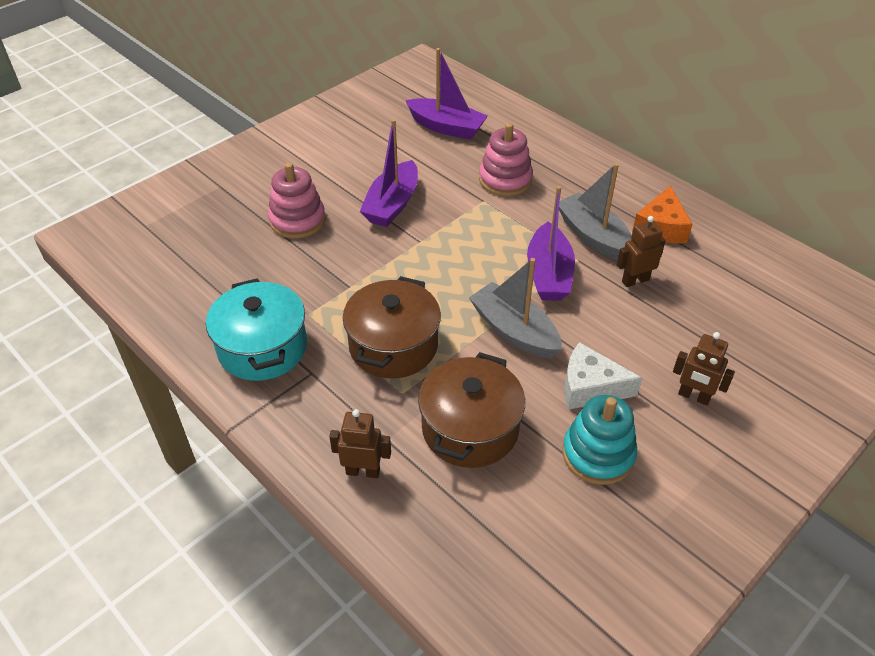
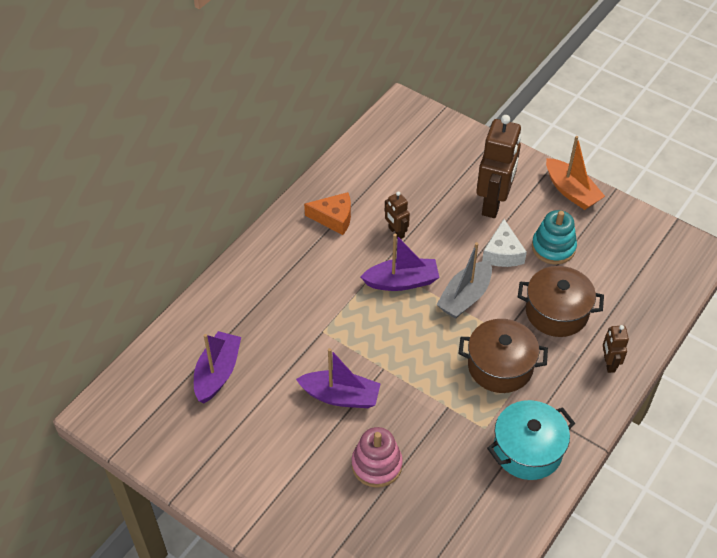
camera: 100 degrees left, 5 degrees up
pink stacking toy [479,123,533,196] -> none
grey boat [559,163,632,260] -> none
brown robot [673,332,735,406] -> brown robot [476,115,521,218], size x2.04
none -> orange boat [546,136,605,210]

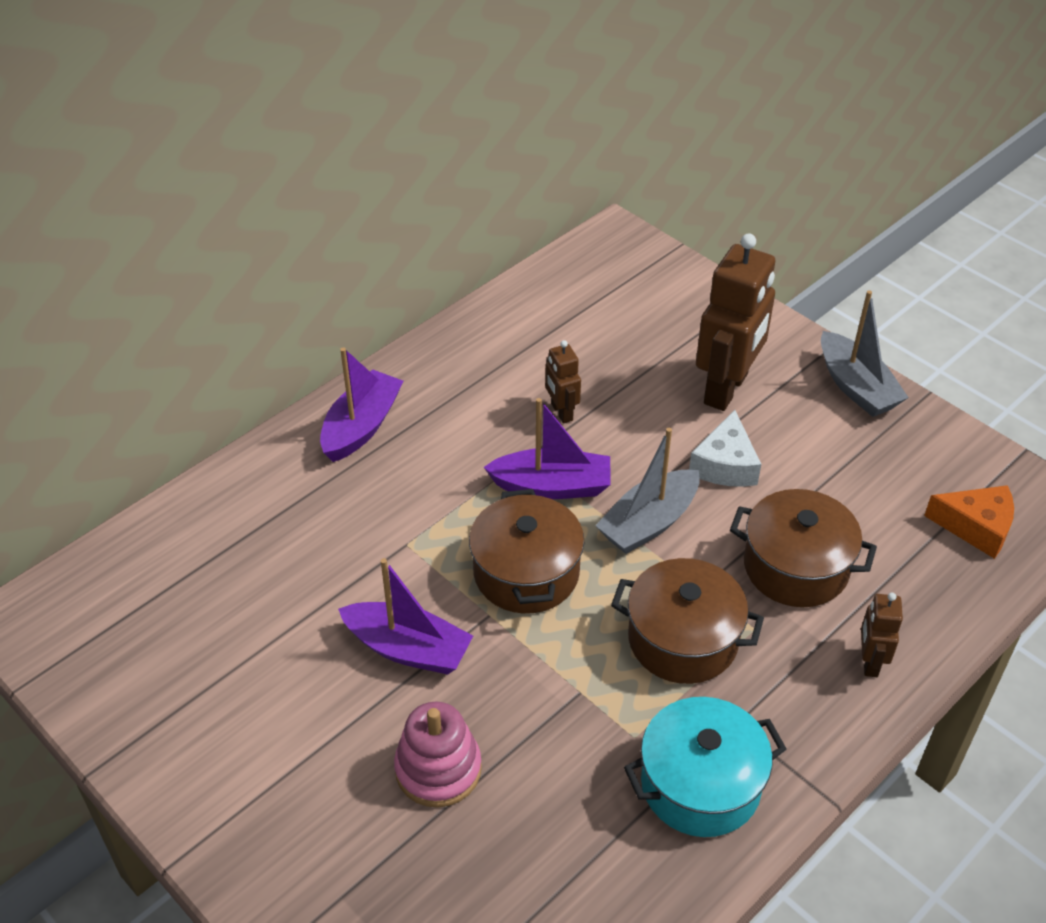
camera: 10 degrees right, 5 degrees down
purple boat [194,331,241,403] -> purple boat moved to [320,347,403,462]
orange cheese [304,192,351,235] -> orange cheese moved to [924,485,1014,559]
turquoise stacking toy [532,210,577,264] -> none
orange boat [546,136,605,210] -> grey boat [821,290,909,417]
none -> brown pot [469,489,584,614]

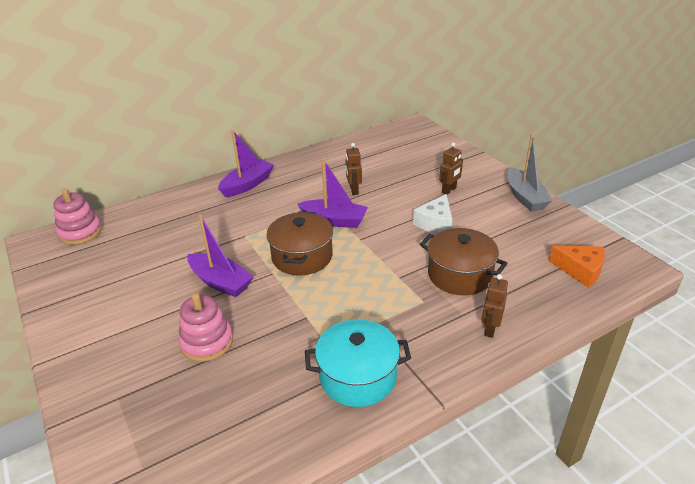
camera: 15 degrees right, 10 degrees down
grey boat [595,428,700,554] -> none
brown pot [611,558,764,684] -> none
brown robot [696,233,775,411] -> brown robot [439,143,463,194], size x0.49
none -> pink stacking toy [53,189,102,245]

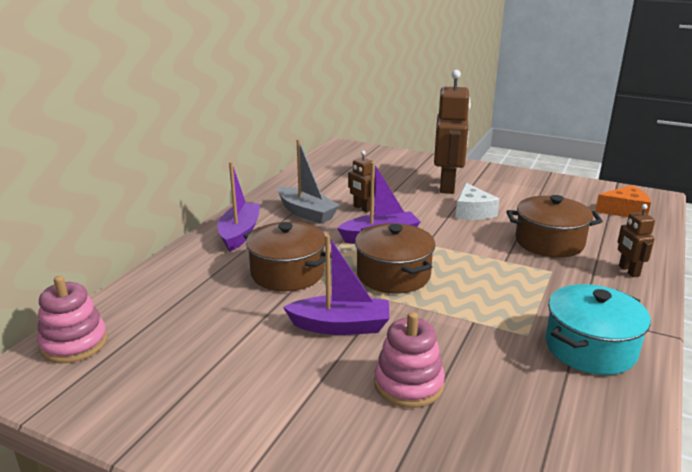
camera: 35 degrees left, 10 degrees down
brown robot [439,143,463,194] -> brown robot [434,70,471,194], size x2.04
grey boat [508,134,553,212] -> grey boat moved to [278,139,340,224]
none -> brown pot [243,222,331,291]

